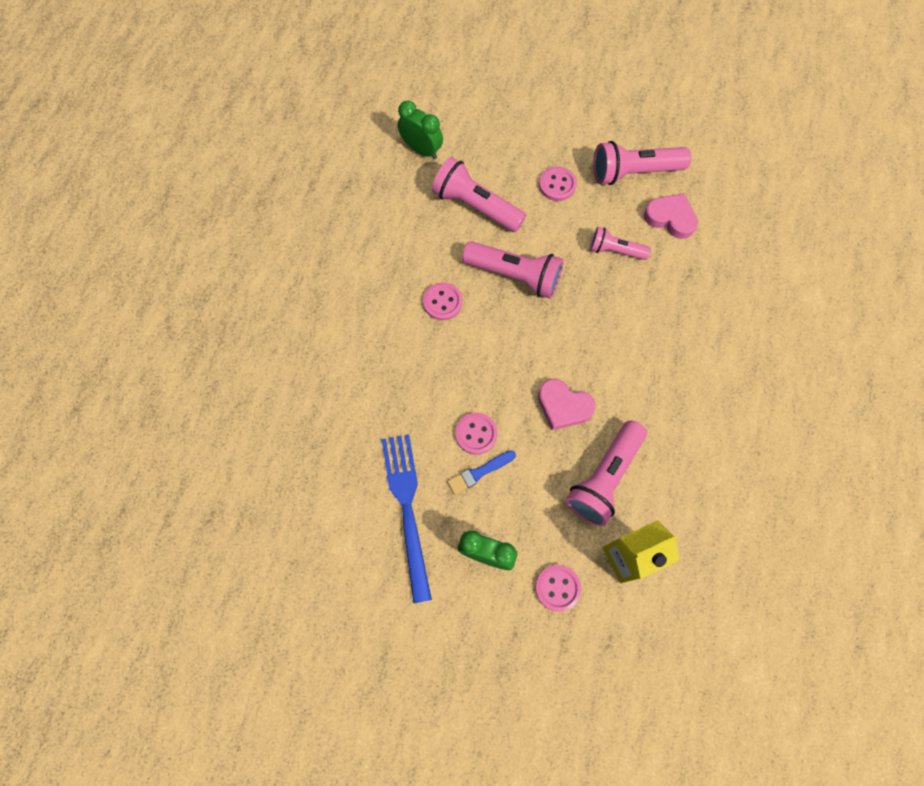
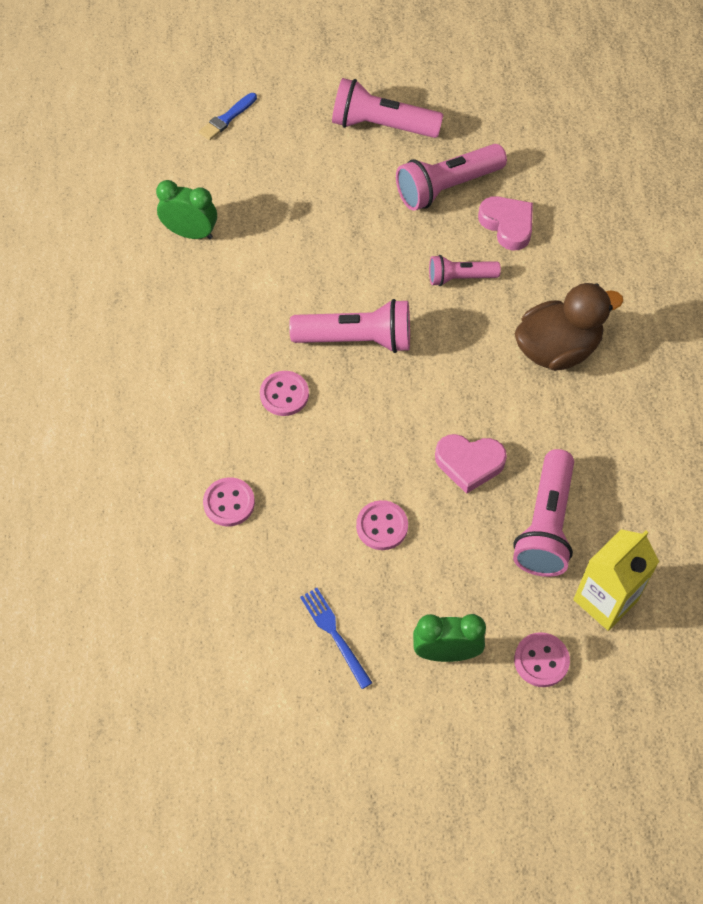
camera: 20 degrees left, 10 degrees down
blue fork [382,434,432,603] -> blue fork [300,588,372,689], size x0.56
pink flashlight [432,157,526,232] -> pink flashlight moved to [332,78,443,138]
blue brush [448,450,516,494] -> blue brush moved to [199,93,257,140]
pink button [539,166,577,201] -> pink button moved to [203,477,255,526]
pink heart [644,193,698,239] -> pink heart turned 45 degrees clockwise [478,196,533,250]
none -> brown duck [515,283,623,371]

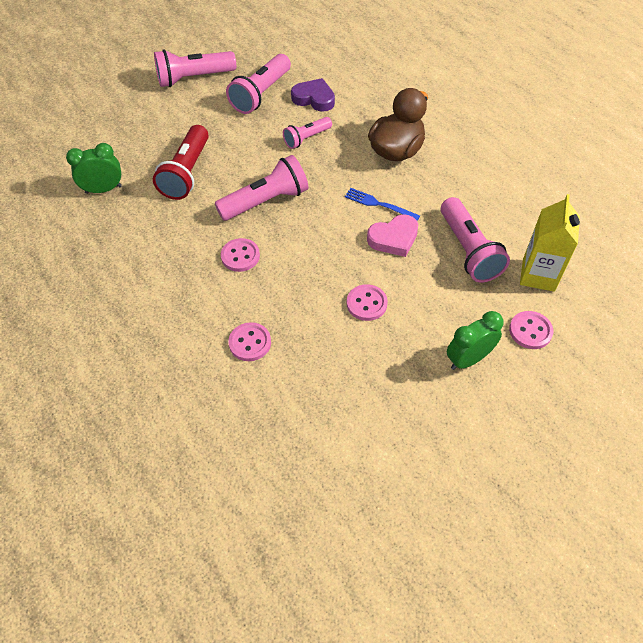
camera: 30 degrees left, 5 degrees down
blue brush [199,93,257,140] -> none
blue fork [300,588,372,689] -> blue fork moved to [345,188,420,221]
pink heart [478,196,533,250] -> purple heart [291,78,335,112]
none -> red flashlight [153,125,209,200]

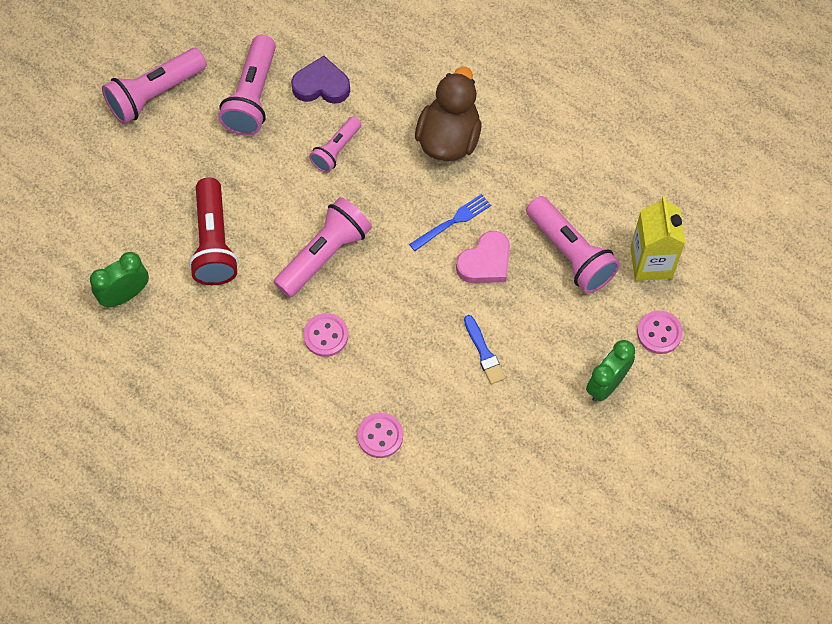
camera: 20 degrees left, 10 degrees up
blue fork [345,188,420,221] -> blue fork turned 135 degrees clockwise [409,194,491,251]
pink button [347,284,388,321] -> blue brush [464,315,505,384]

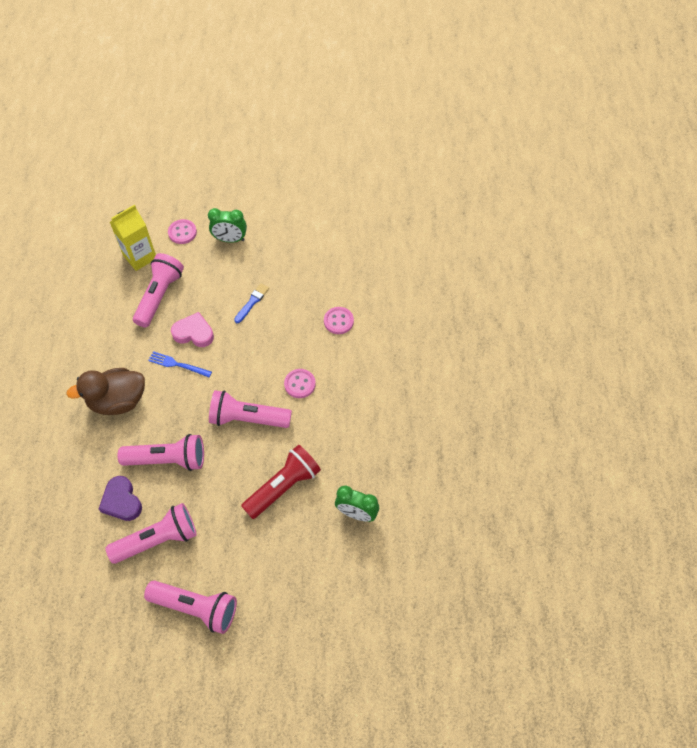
camera: 125 degrees left, 5 degrees down
pink flashlight [309,116,362,173] -> pink flashlight [117,434,204,471], size x1.67

